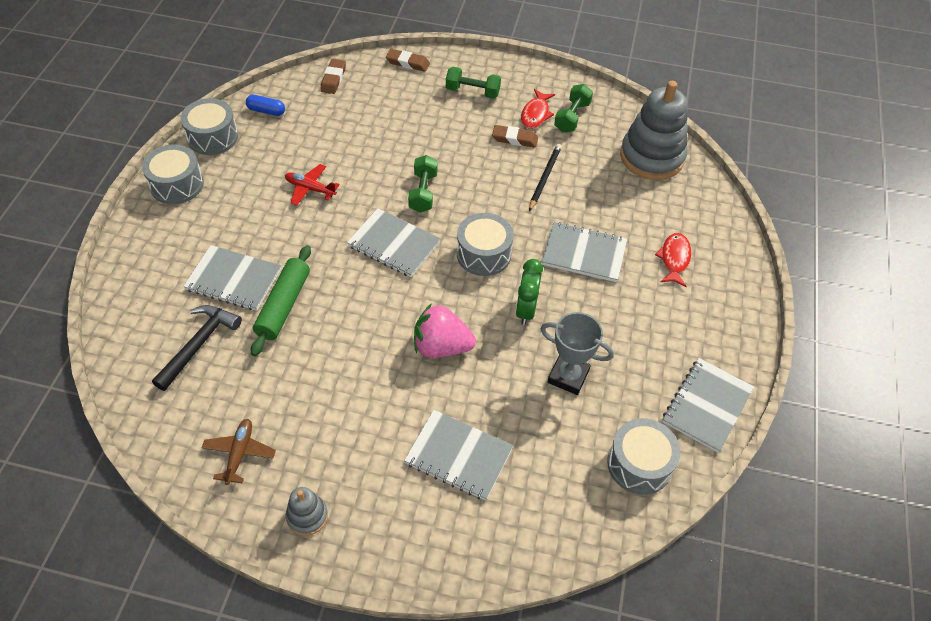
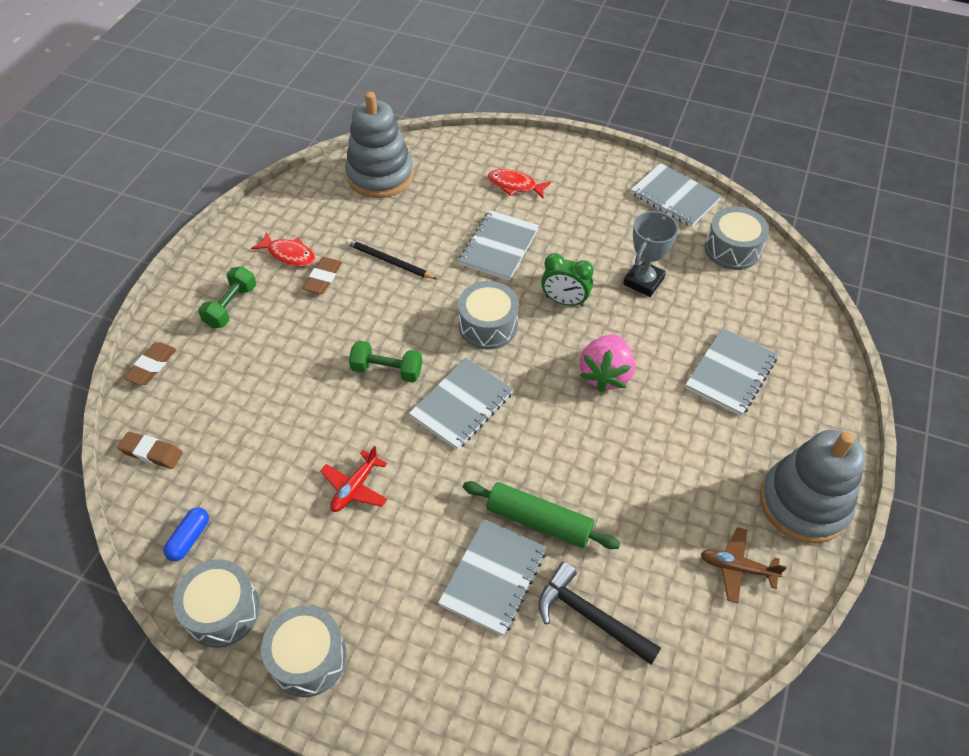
camera: 80 degrees left, 0 degrees up
grey stacking toy [286,487,328,536] -> grey stacking toy [760,430,865,544], size x2.14
green dumbbell [554,84,593,132] -> none

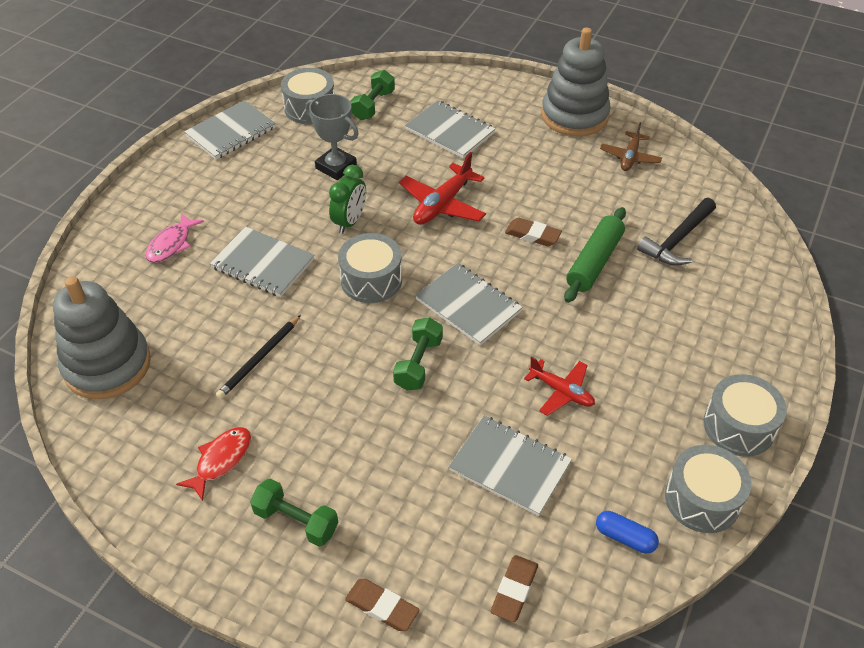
camera: 85 degrees left, 5 degrees down
brown eraser [303,257,342,294] -> brown eraser moved to [505,218,562,247]
grey notebook [438,519,546,636] -> grey notebook moved to [449,416,572,516]
red fish [488,169,551,198] -> pink fish [145,213,204,263]
pink strawberry [579,334,635,392] -> red plane [399,152,486,225]
none -> green dumbbell [350,70,395,120]

